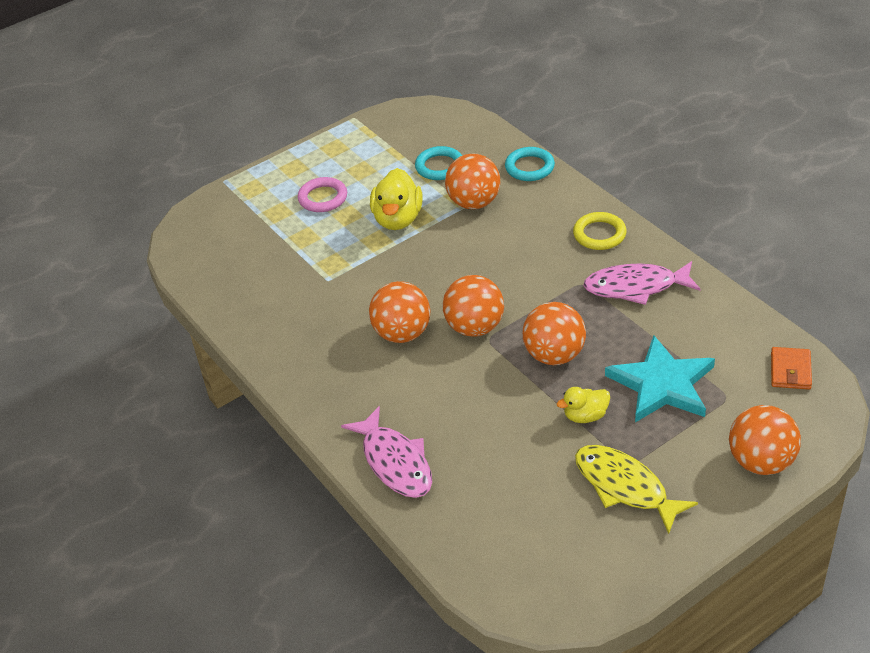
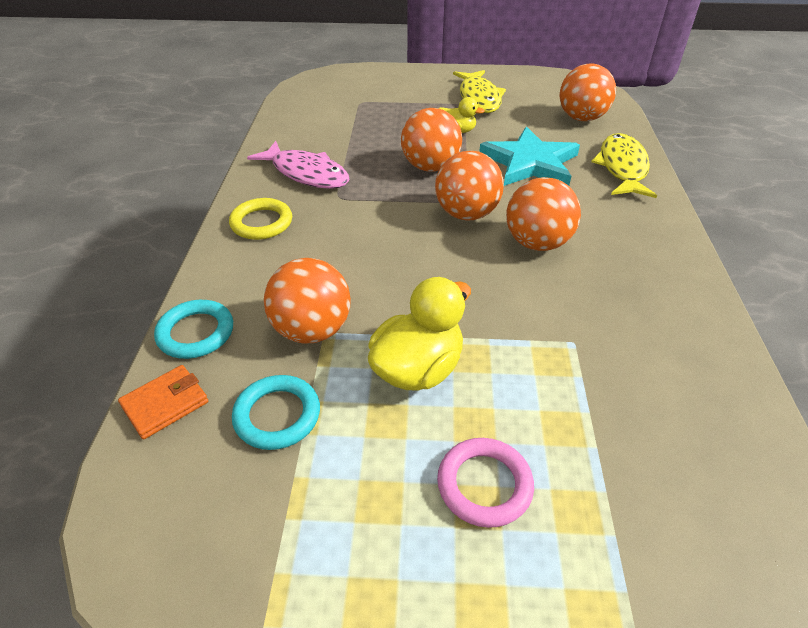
camera: 145 degrees left, 0 degrees up
pink fish [341,406,432,498] -> yellow fish [591,133,657,198]
turquoise star [605,335,715,422] -> turquoise star moved to [479,127,580,186]
orange ball [729,405,801,475] -> orange ball moved to [559,63,616,121]
orange wallet [771,347,812,390] -> orange wallet moved to [118,365,208,439]

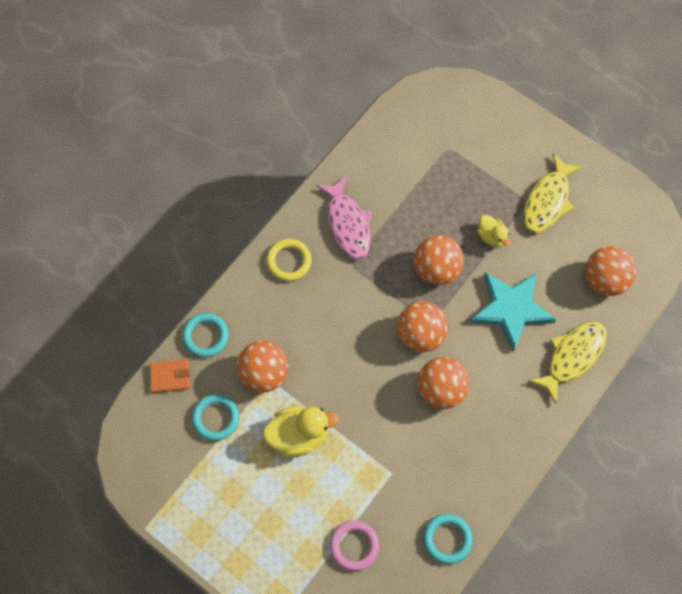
camera: 35 degrees right, 25 degrees up
pink ring [437,438,534,528] -> pink ring moved to [330,520,379,571]
none -> turquoise ring [423,514,473,564]

